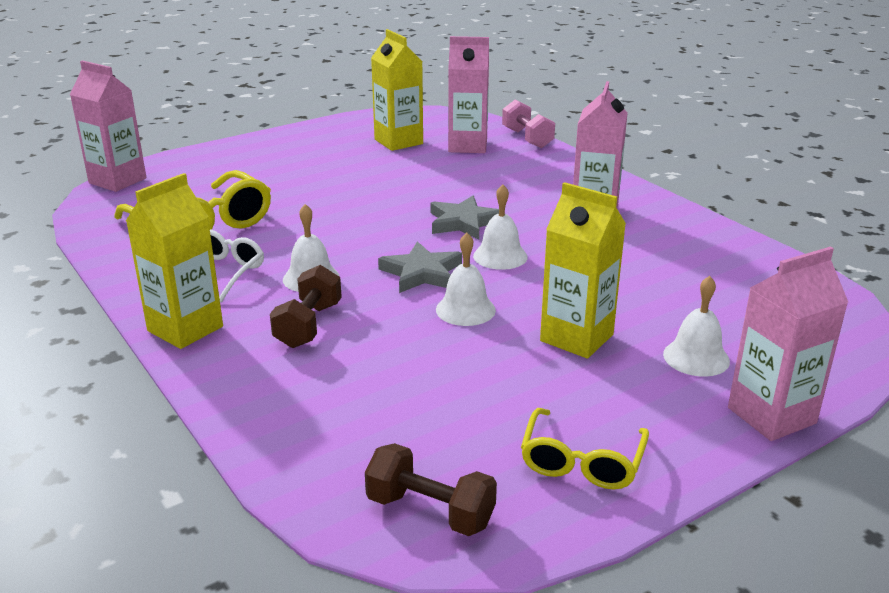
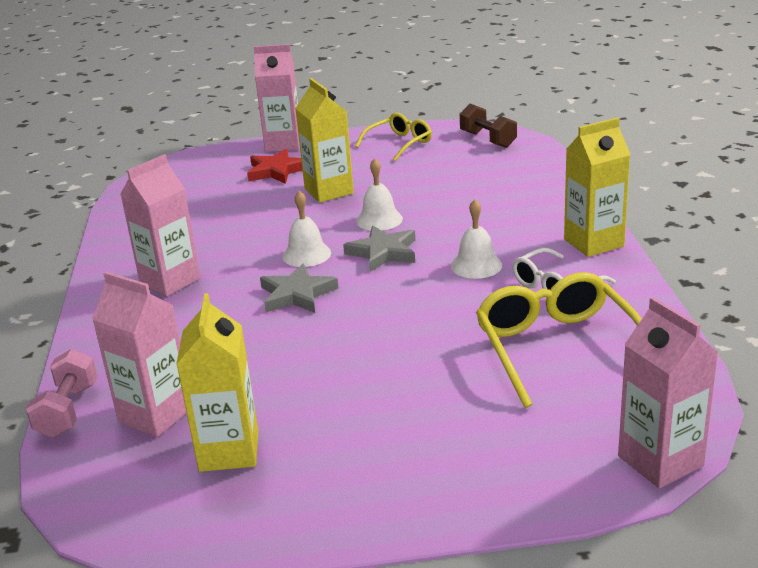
camera: 150 degrees left, 0 degrees up
brown dumbbell [270,265,342,348] -> none
white bell [663,276,730,377] -> red star [247,149,303,184]

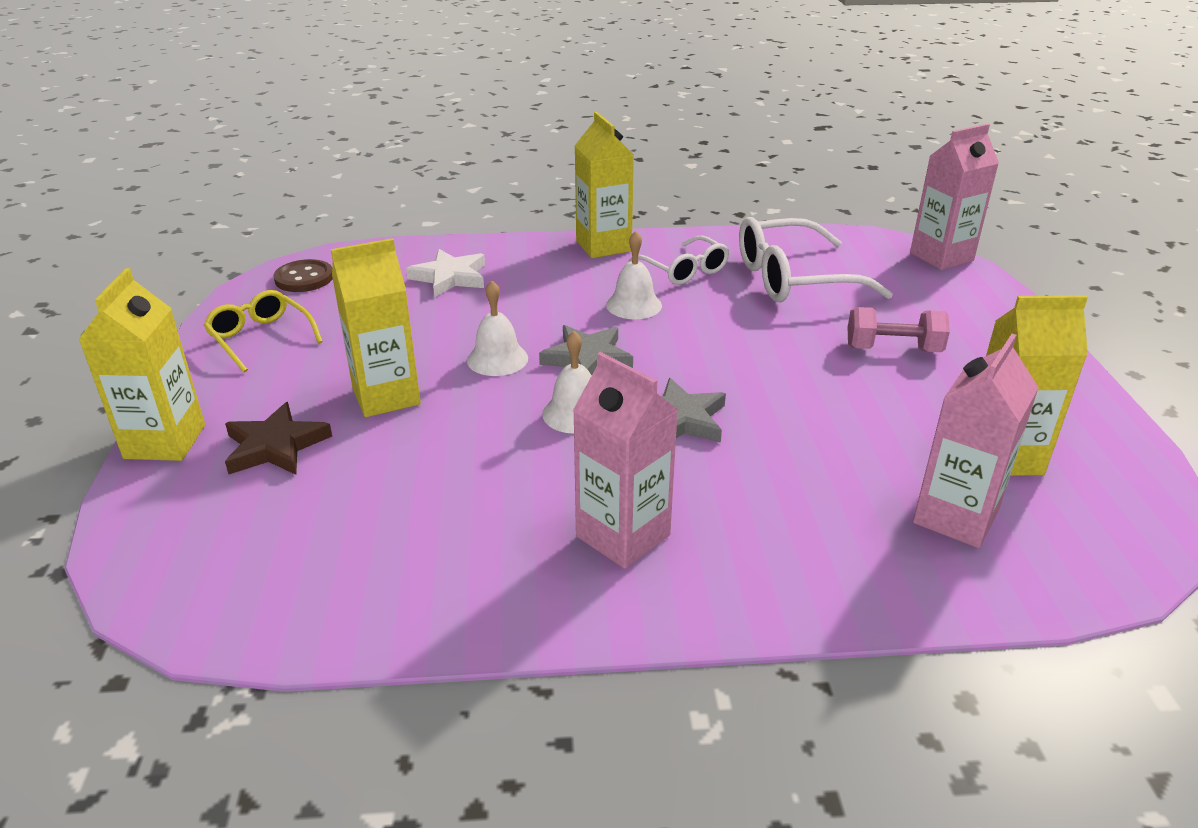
camera: 90 degrees left, 5 degrees up
pink dumbbell [26,349,98,438] -> pink dumbbell moved to [848,307,950,352]
red star [247,149,303,184] -> brown star [225,402,332,475]
pink carton [254,44,300,152] -> yellow carton [78,268,205,461]
brown dumbbell [460,104,517,148] -> brown button [274,259,333,292]
yellow glasses [476,272,642,408] -> white glasses [739,217,893,303]
none -> white star [406,249,485,297]

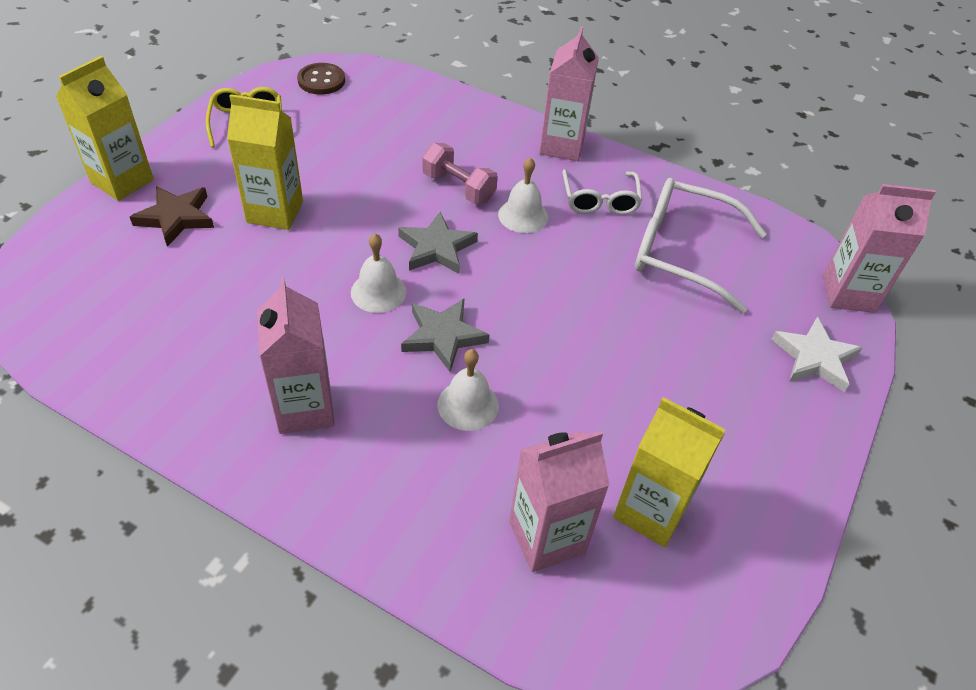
camera: 30 degrees right, 15 degrees up
white star [406,249,485,297] -> white star moved to [771,317,862,392]
white bell [467,281,528,376] -> white bell moved to [438,349,499,431]
yellow carton [575,112,634,258] -> pink carton [539,26,599,161]
pink dumbbell [848,307,950,352] -> pink dumbbell moved to [422,143,498,204]

